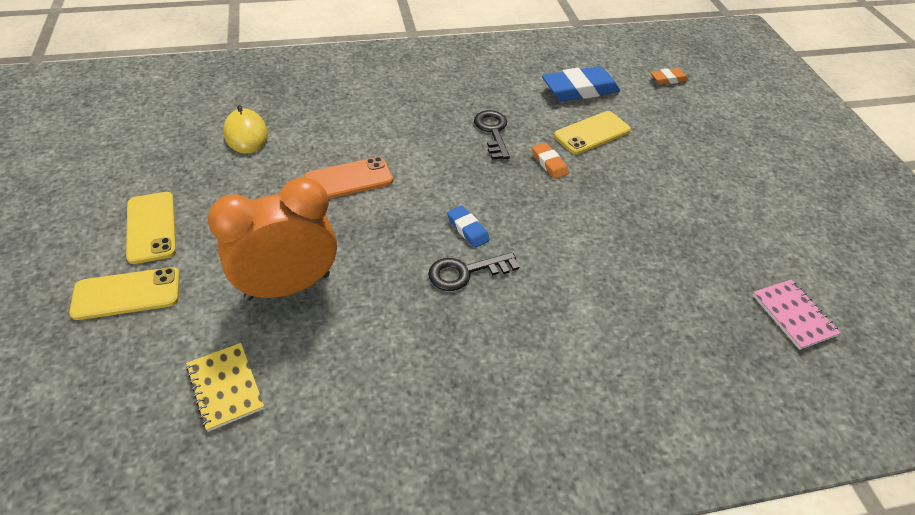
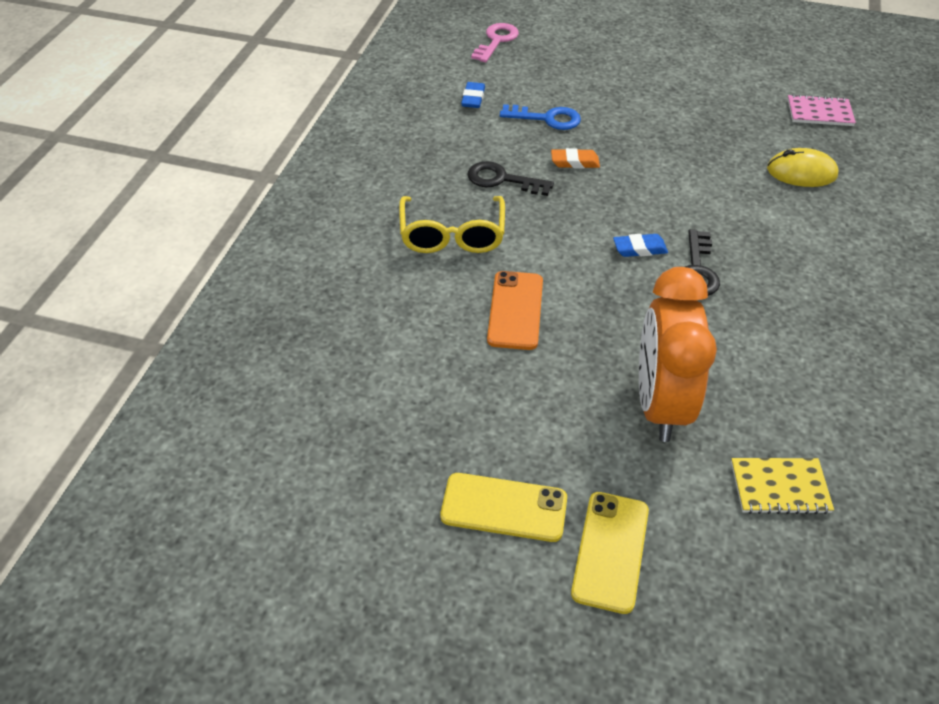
camera: 60 degrees left, 0 degrees up
yellow mouse [223,105,268,154] -> yellow mouse moved to [767,148,839,187]
blue eraser [542,66,620,101] -> blue eraser [461,82,485,108], size x0.51
yellow phone [554,111,631,154] -> blue key [500,104,581,130]
orange eraser [650,68,689,85] -> pink key [471,23,519,62]
none -> yellow glasses [399,196,505,253]

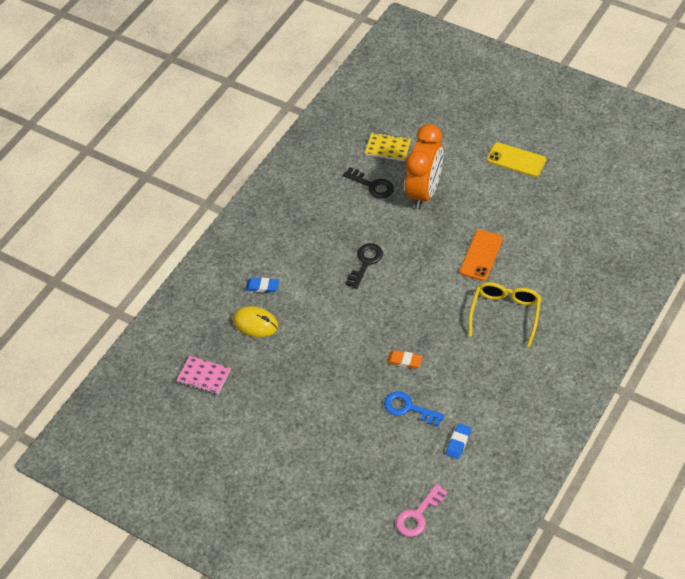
camera: 160 degrees left, 5 degrees up
black key [468,161,554,196] -> black key moved to [343,167,394,199]
yellow phone [571,492,649,614] -> none
blue eraser [613,234,668,257] -> blue eraser moved to [245,278,279,293]

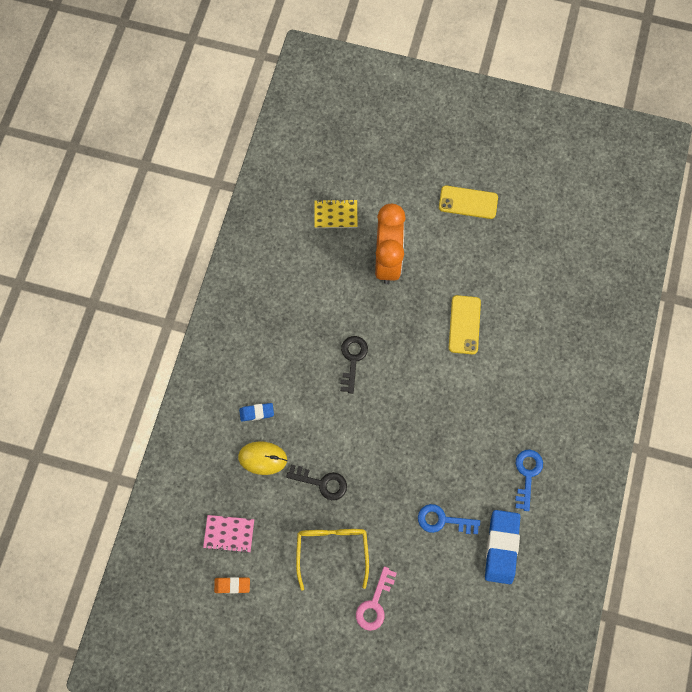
camera: 20 degrees left, 20 degrees up
black key [343,167,394,199] -> black key moved to [286,465,347,500]
orange eraser [387,350,423,369] -> orange eraser moved to [214,577,250,593]
pink key [396,484,448,537] -> pink key moved to [356,566,397,631]
blue eraser [446,423,471,459] -> blue eraser [485,510,521,584], size x1.95
orange phone [460,230,503,281] -> yellow phone [449,295,481,354]
yellow glasses [469,282,541,347] -> yellow glasses moved to [296,529,369,591]
none -> blue key [515,450,543,511]

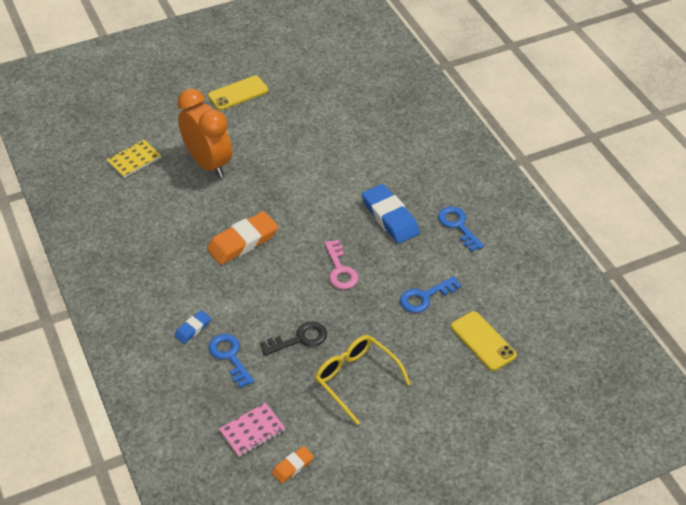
camera: 40 degrees left, 25 degrees down
yellow mouse [238,441,287,475] -> blue key [209,334,254,388]
black key [340,336,368,394] -> orange eraser [207,211,278,265]
pink key [356,566,397,631] -> pink key moved to [324,240,358,289]
yellow phone [449,295,481,354] -> yellow phone moved to [451,311,517,371]
blue eraser [485,510,521,584] -> blue eraser moved to [362,184,420,244]

